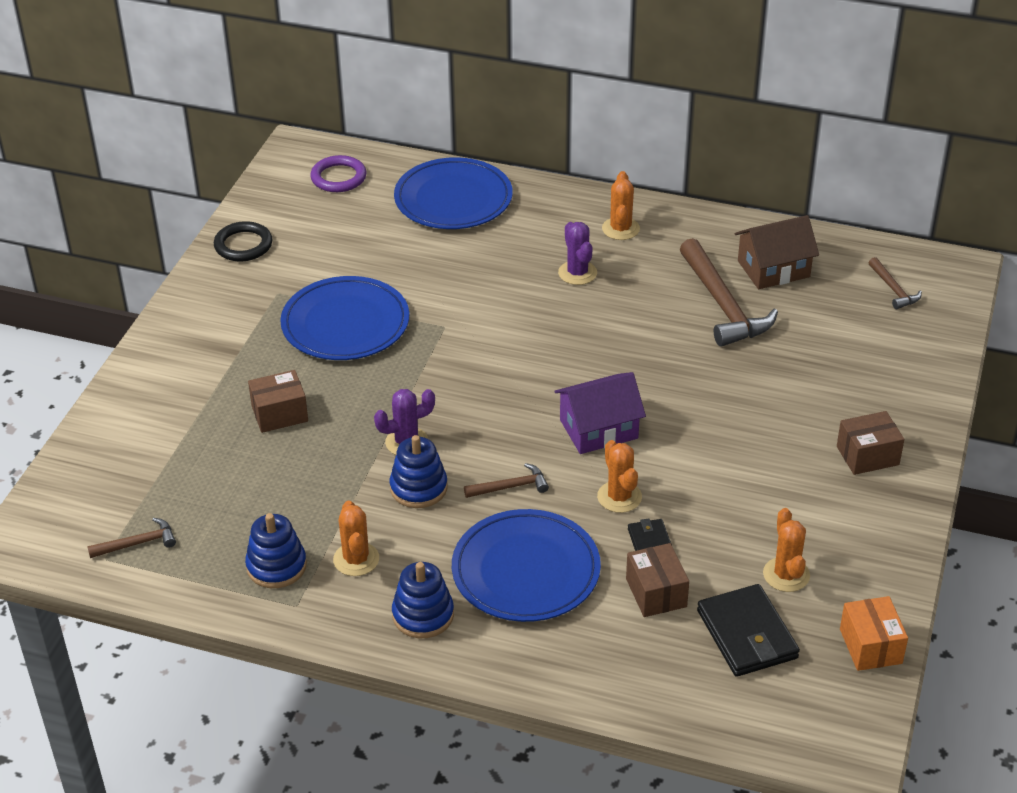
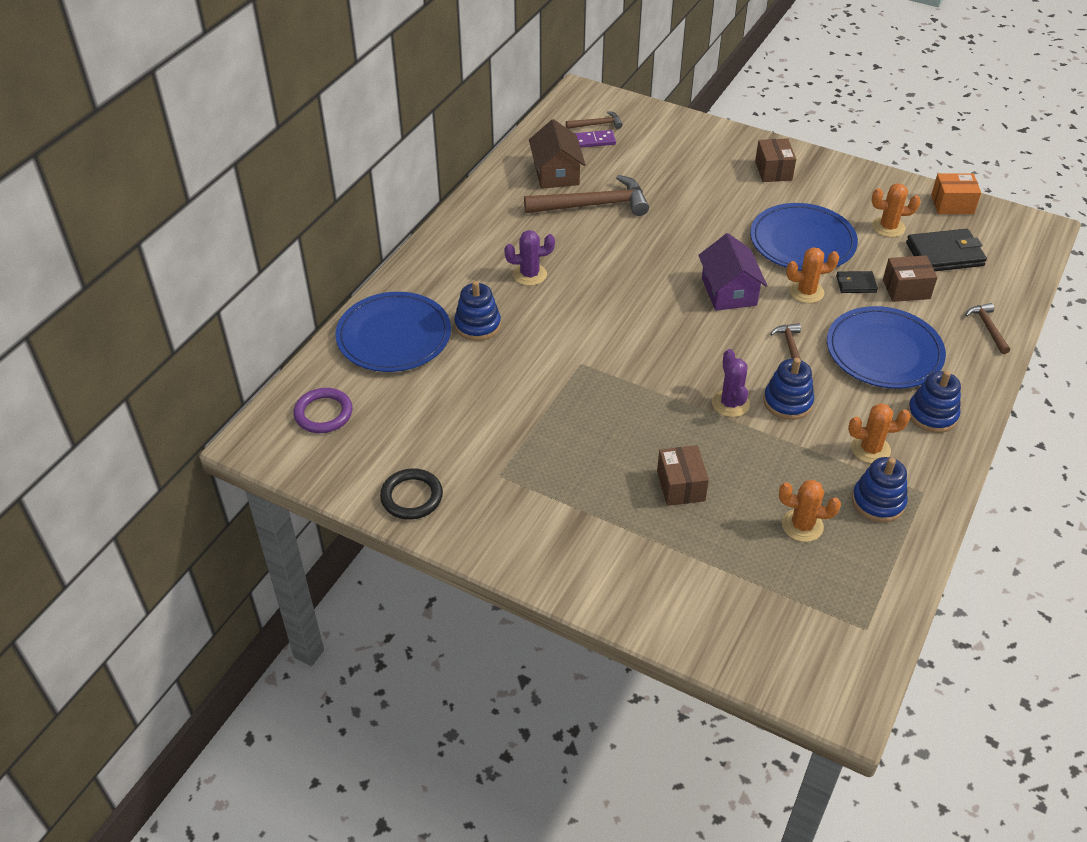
camera: 80 degrees left, 5 degrees up
brown hammer [87,518,176,558] -> brown hammer moved to [965,303,1010,354]
blue plate [280,276,409,360] -> blue plate moved to [750,203,858,271]
orange cactus [602,171,640,240] -> orange cactus moved to [779,480,841,542]
none -> blue stacking toy [454,281,501,341]
none -> purple domino [574,130,616,148]

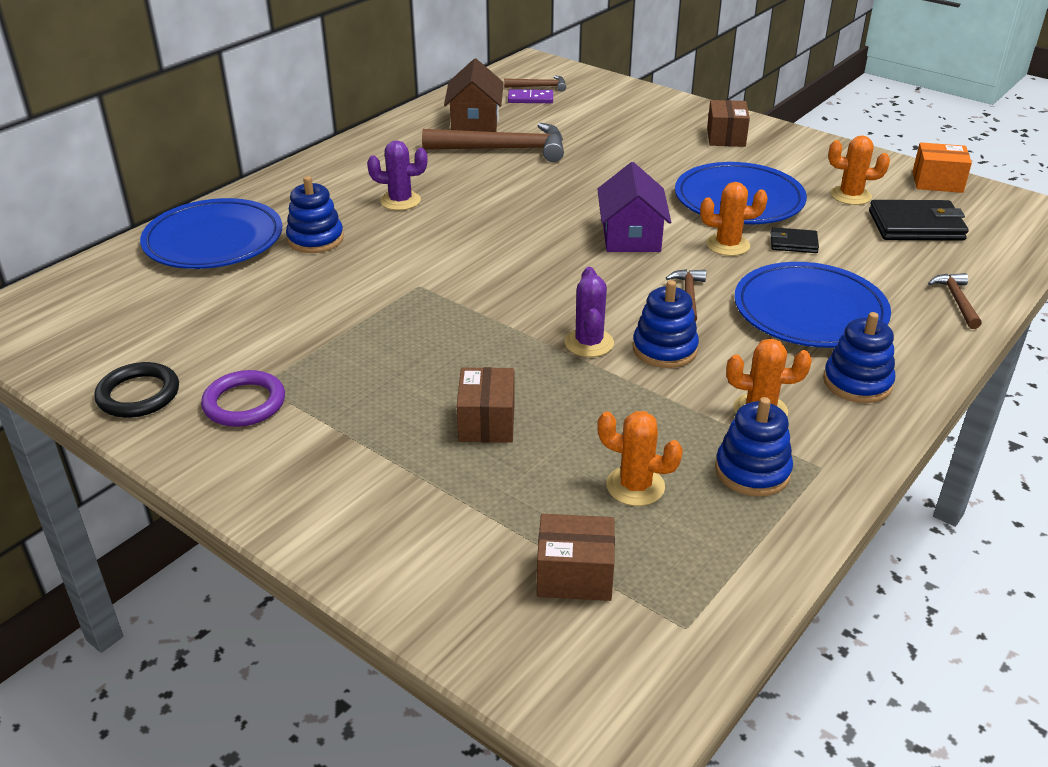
camera: 10 degrees right, 10 degrees down
purple ring [293,388,353,433] -> purple ring moved to [201,370,285,427]
brown box [883,255,938,302] -> brown box moved to [537,514,615,601]

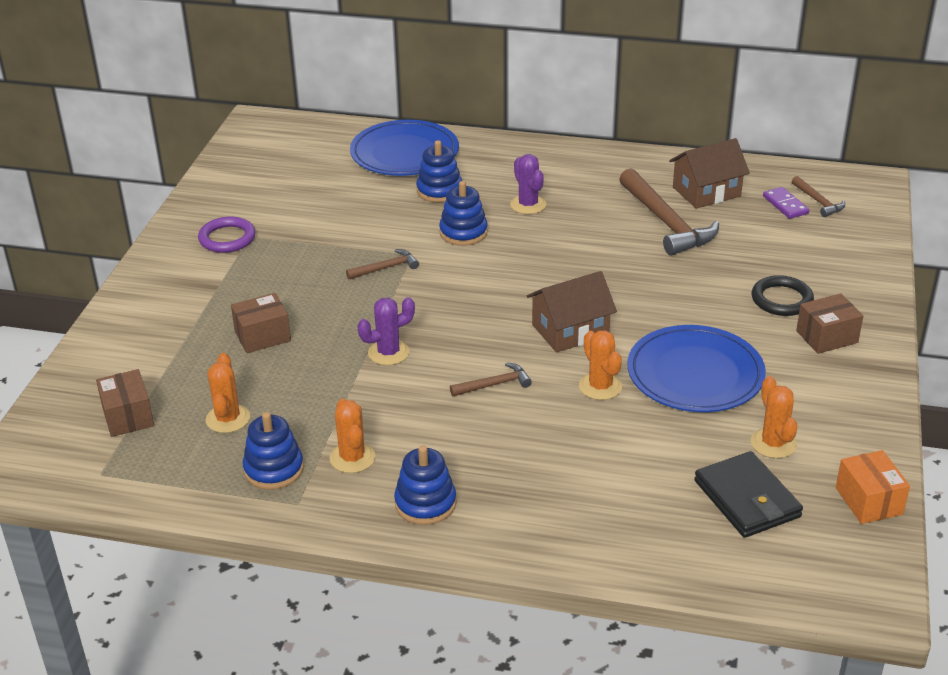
camera: 65 degrees right, 0 degrees up
black ring [94,362,179,418] -> black ring moved to [752,275,814,316]
purple house [597,162,671,252] -> brown house [527,271,617,353]
blue stacking toy [633,280,699,368] -> blue stacking toy moved to [439,181,488,246]
blue plate [734,262,891,348] -> none
black wallet [771,227,819,253] -> none
brown hammer [928,273,982,329] -> brown hammer moved to [346,249,419,279]

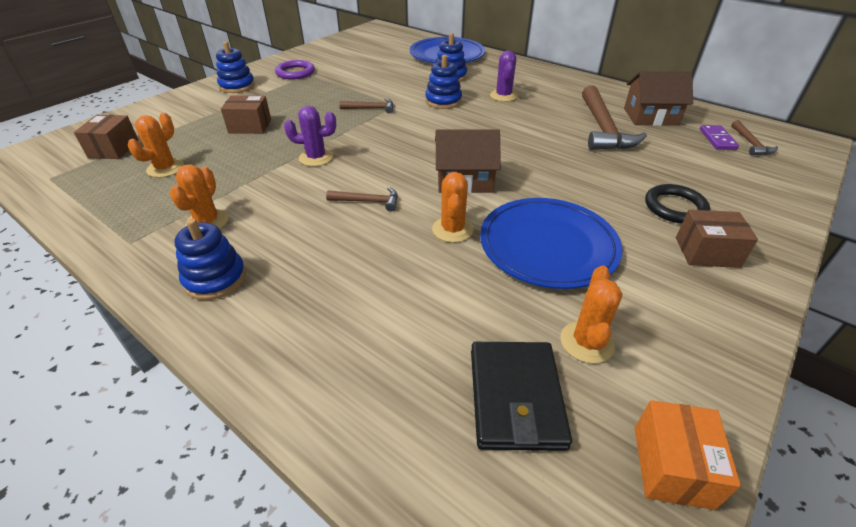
camera: 25 degrees right, 5 degrees up
blue stacking toy [243,412,304,490] -> blue stacking toy moved to [216,41,255,93]

